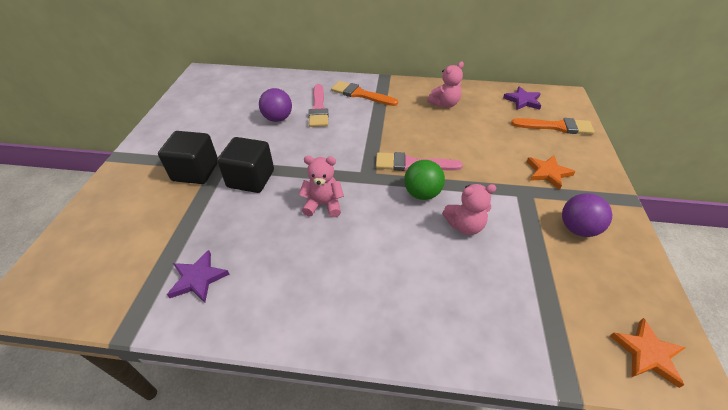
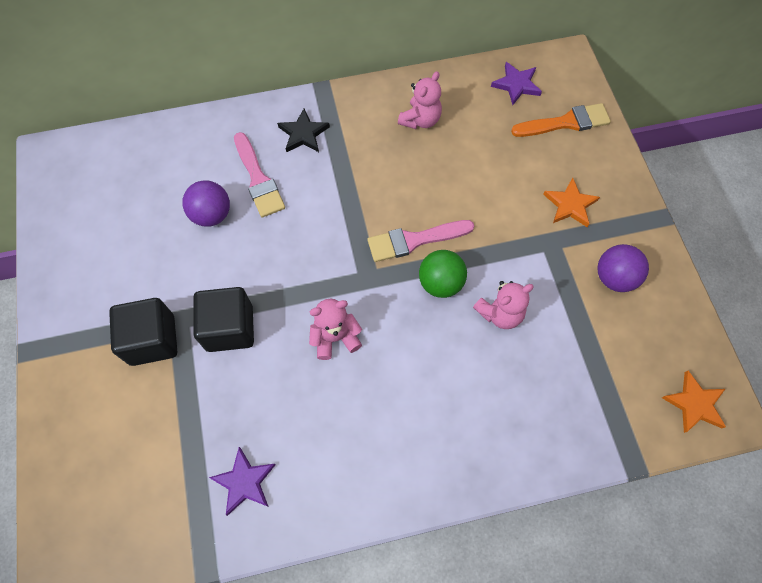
camera: 20 degrees left, 20 degrees up
orange brush [331,81,398,106] -> black star [277,108,330,153]

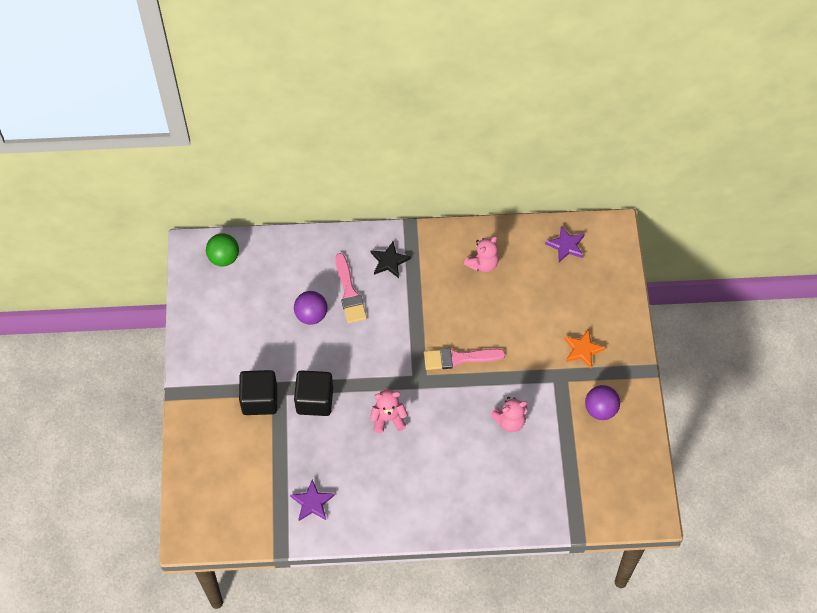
camera: 10 degrees right, 5 degrees down
green ball [419,250,467,298] -> green ball moved to [206,233,239,266]
orange brush [511,103,611,137] -> none
orange star [662,371,726,433] -> none

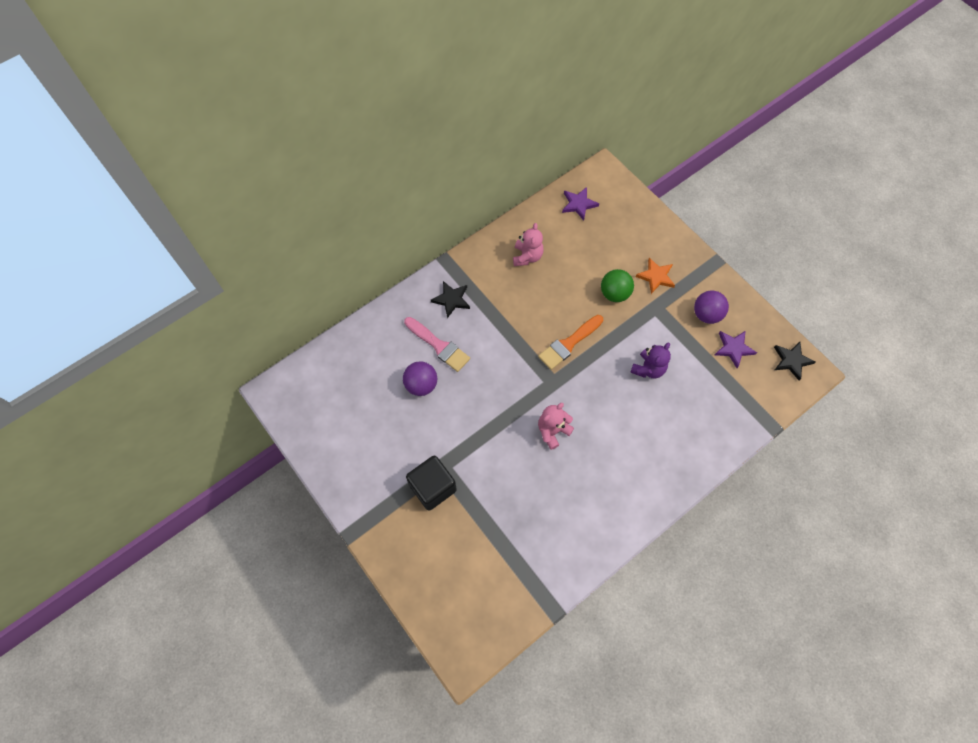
camera: 35 degrees left, 5 degrees up
green ball [206,233,239,266] -> green ball moved to [601,269,634,302]
purple star [290,480,335,521] -> purple star moved to [715,331,757,368]
black cube [294,370,333,416] -> none
pink brush [424,348,505,370] -> orange brush [538,315,603,370]
pink teddy bear [490,397,527,432] -> purple teddy bear [630,342,671,378]
none -> black star [774,342,816,381]

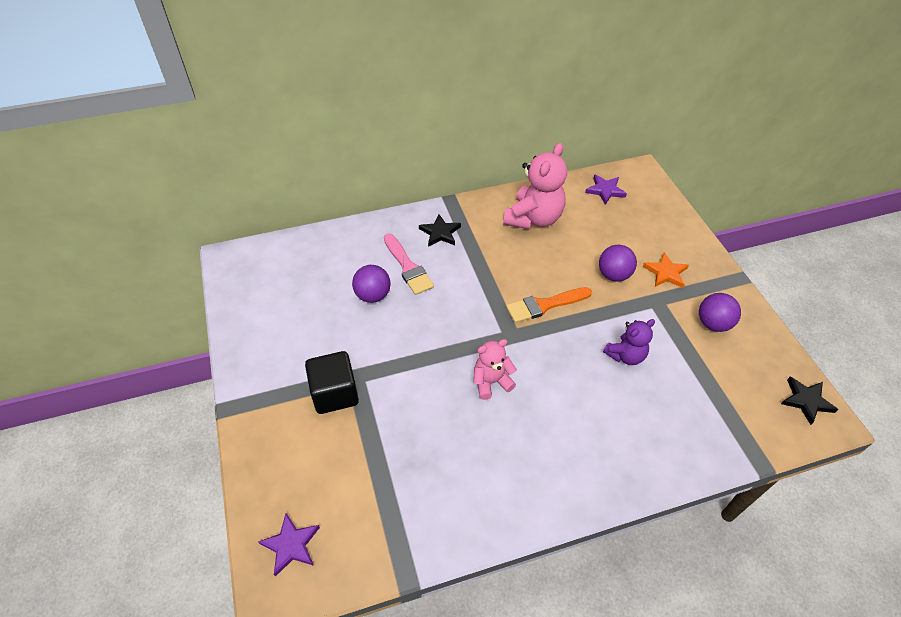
camera: 20 degrees right, 15 degrees down
pink teddy bear [513,223,544,266] -> pink teddy bear [503,143,567,229], size x1.73
green ball [601,269,634,302] -> purple ball [599,245,637,282]
purple star [715,331,757,368] -> purple star moved to [258,513,320,577]

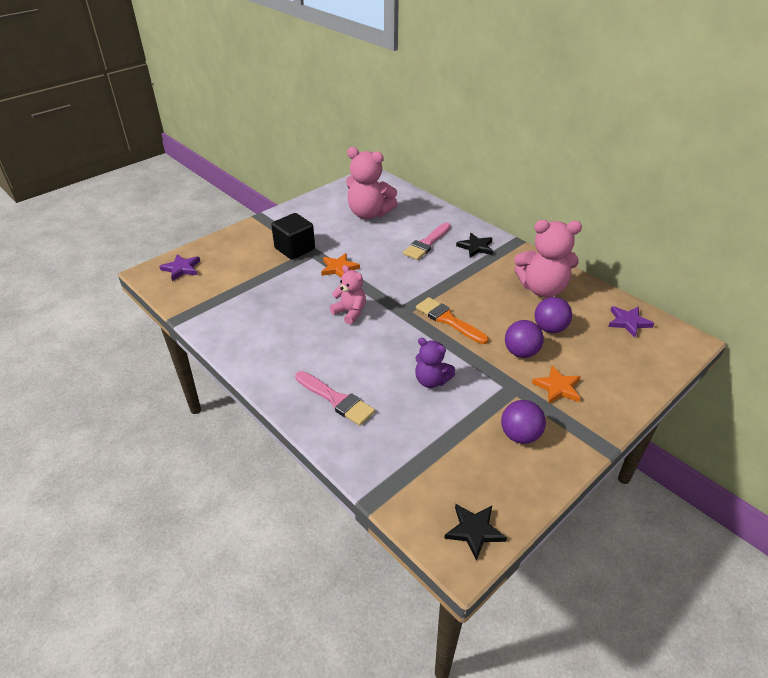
camera: 65 degrees right, 10 degrees down
purple ball [352,265,391,303] -> purple ball moved to [535,297,572,333]
none -> pink brush [295,371,375,426]
none -> orange star [321,253,360,277]
none -> pink teddy bear [346,147,398,219]

